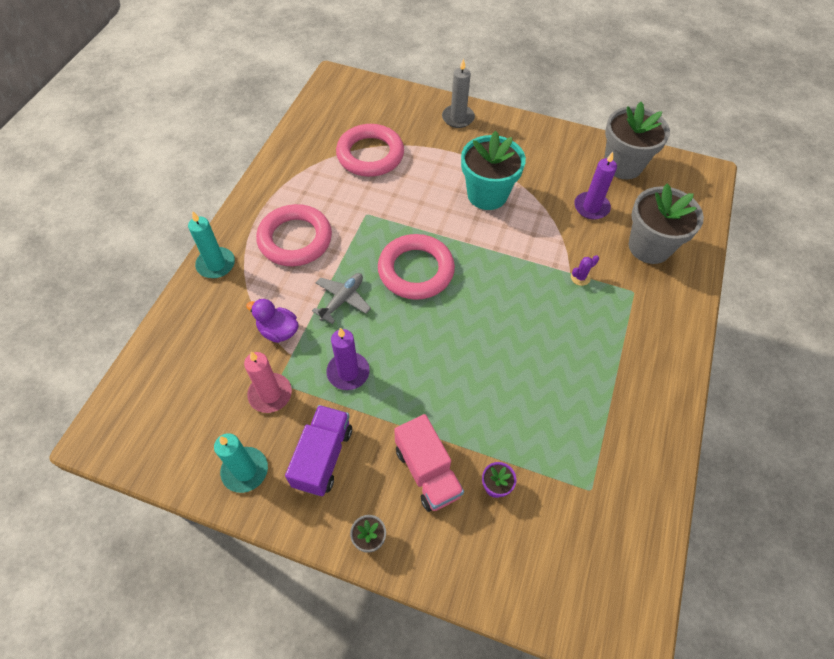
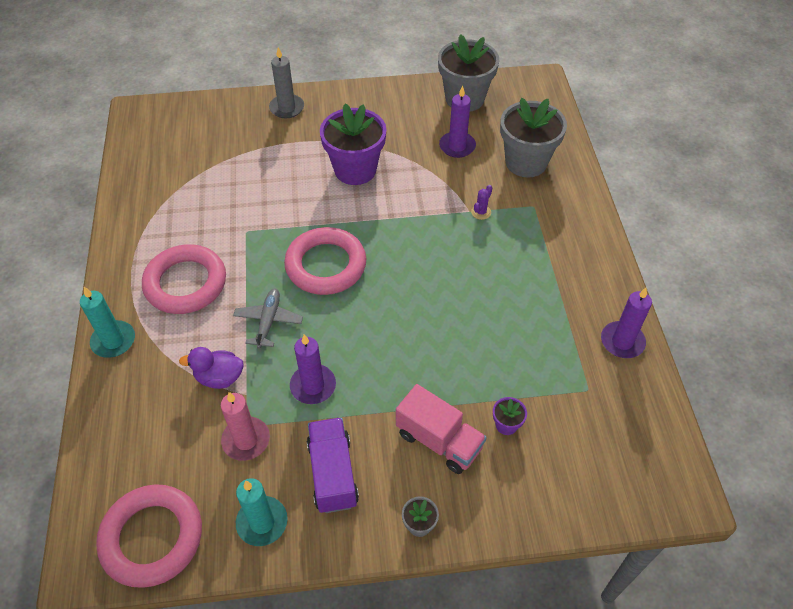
camera: 25 degrees left, 5 degrees down
pink ring [336,124,404,177] -> pink ring moved to [96,484,202,588]
turquoise flower pot [461,131,526,210] -> purple flower pot [320,104,387,185]
none -> purple candle [601,288,652,358]

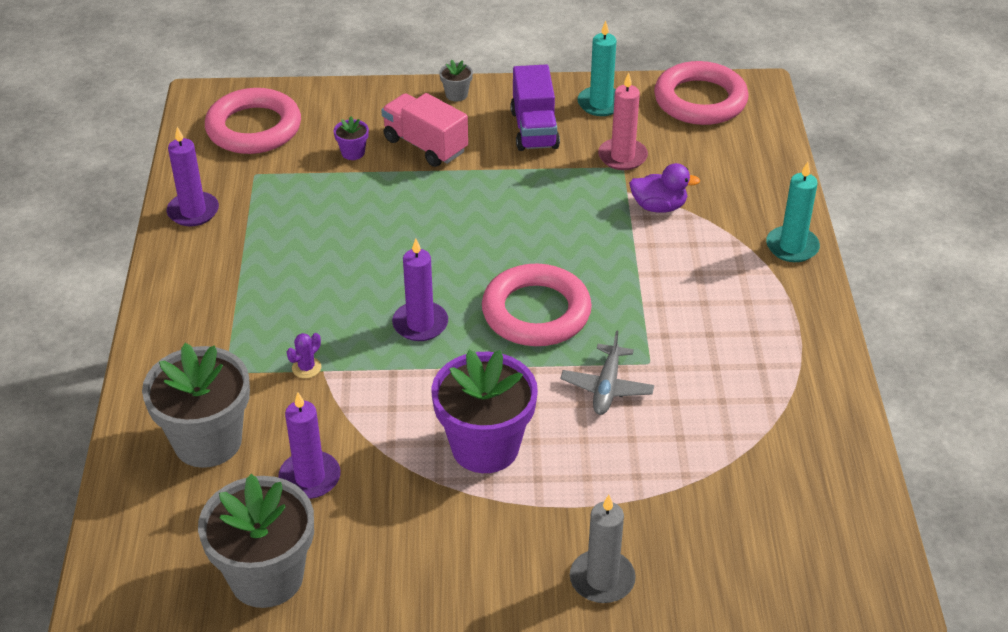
camera: 175 degrees left, 10 degrees down
pink ring [142,244,226,314] -> pink ring moved to [205,88,301,154]
grey plane [233,288,303,349] -> grey plane moved to [560,330,654,415]
purple candle [290,334,336,404] -> purple candle moved to [392,238,448,341]

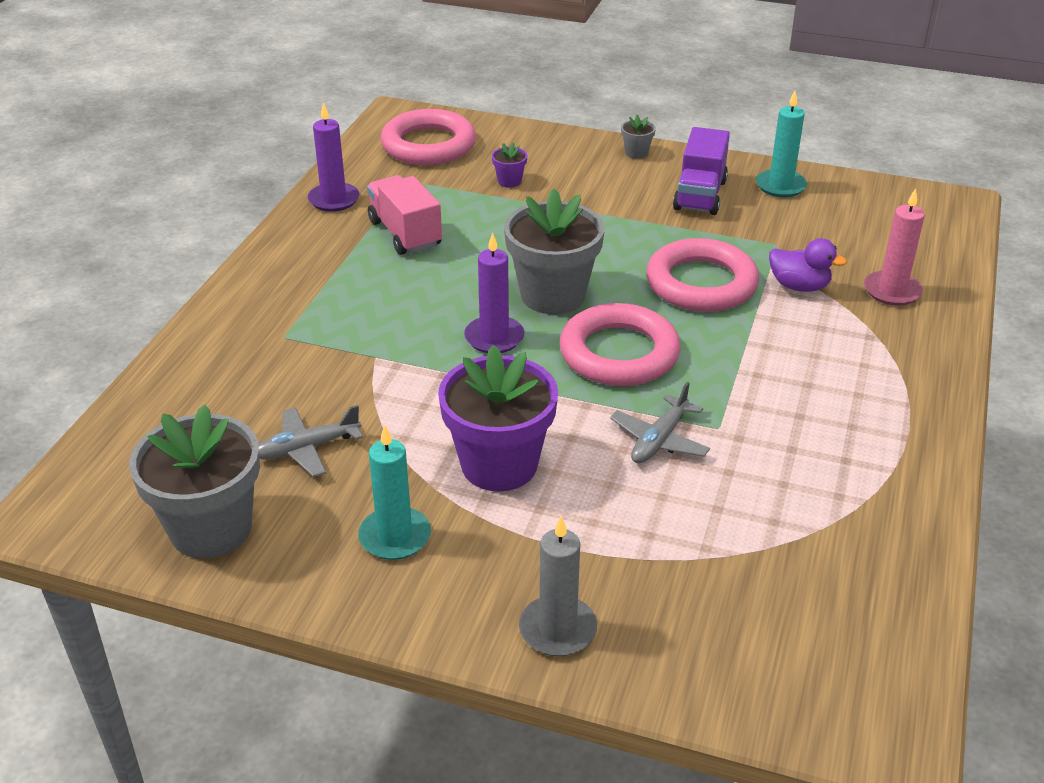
camera: 20 degrees right, 5 degrees down
grey flower pot [142,343,250,468] -> grey flower pot moved to [504,188,605,314]
purple candle [278,392,341,499] -> grey plane [258,405,363,477]
purple cactus [287,333,321,378] -> none
pink truck [381,93,468,167] -> pink truck moved to [367,175,442,255]
pink candle [598,73,648,170] -> pink candle moved to [864,188,925,306]
pink ring [654,61,748,125] -> pink ring moved to [646,238,759,312]
turquoise candle [766,162,820,262] -> turquoise candle moved to [358,425,431,560]

